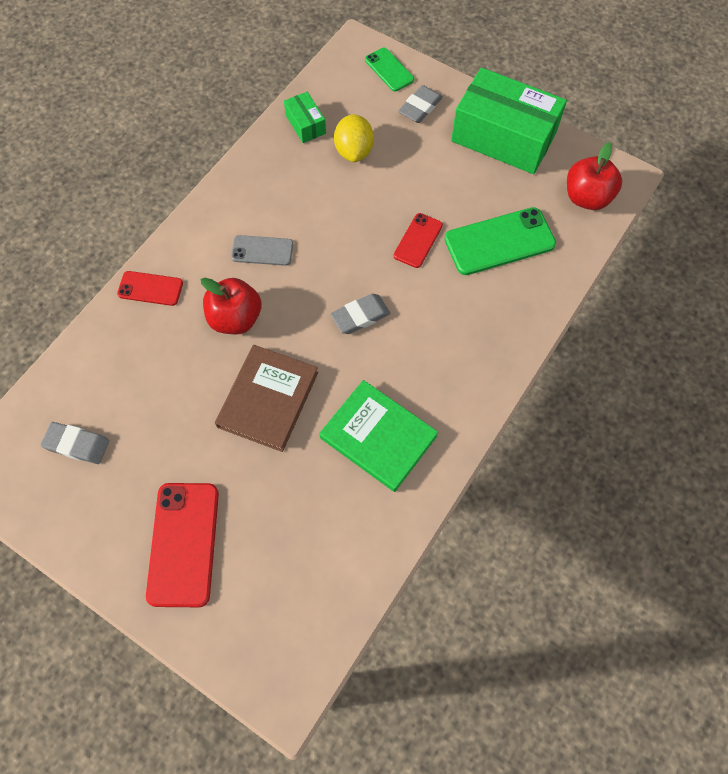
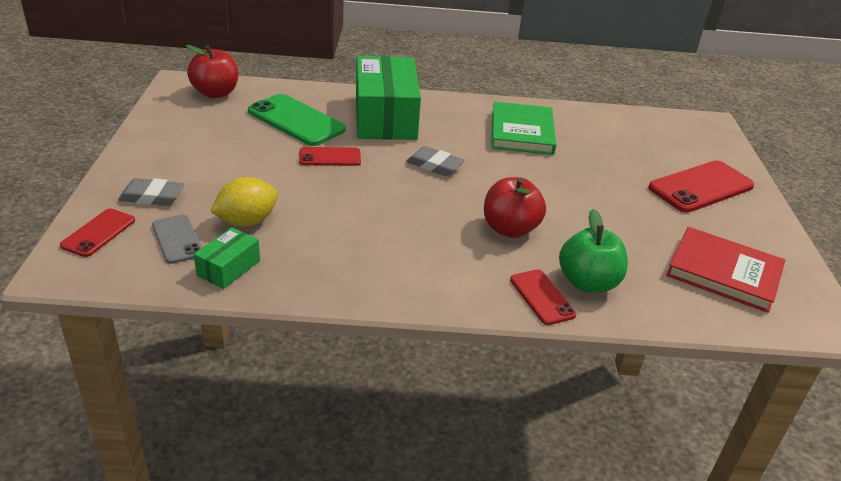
camera: 125 degrees left, 30 degrees down
grey eraser [40,422,109,464] -> red book [666,227,785,313]
brown book [215,345,318,452] -> none
grey phone [231,235,293,266] -> grey phone moved to [152,215,202,264]
green phone [365,48,414,92] -> red phone [60,208,135,257]
green box [451,67,567,174] -> green box moved to [356,56,421,140]
none -> green apple [559,209,628,293]

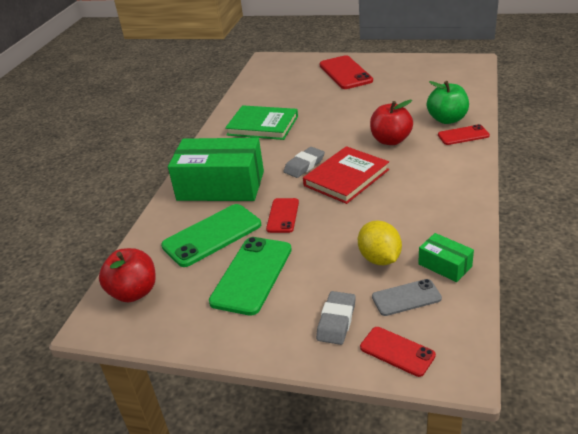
camera: 70 degrees left, 0 degrees up
red book [666,227,785,313] -> red book moved to [303,146,389,204]
none -> green phone [209,237,292,316]

